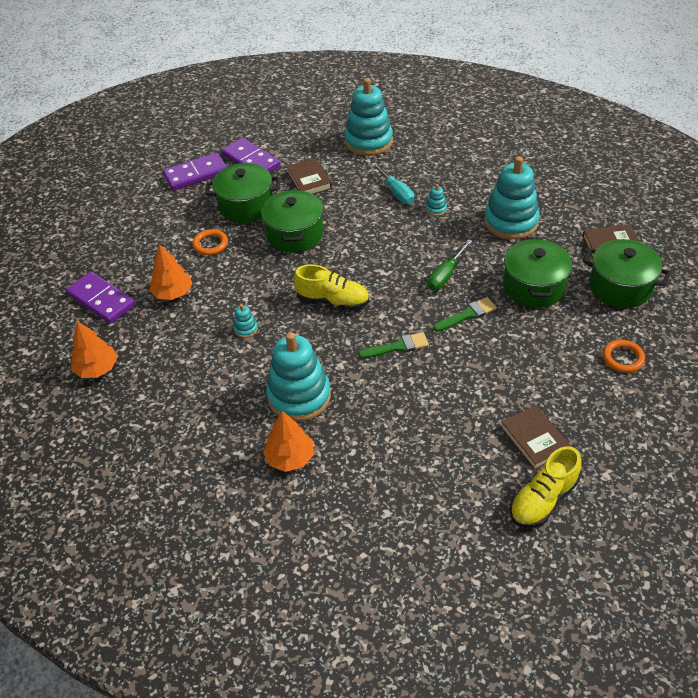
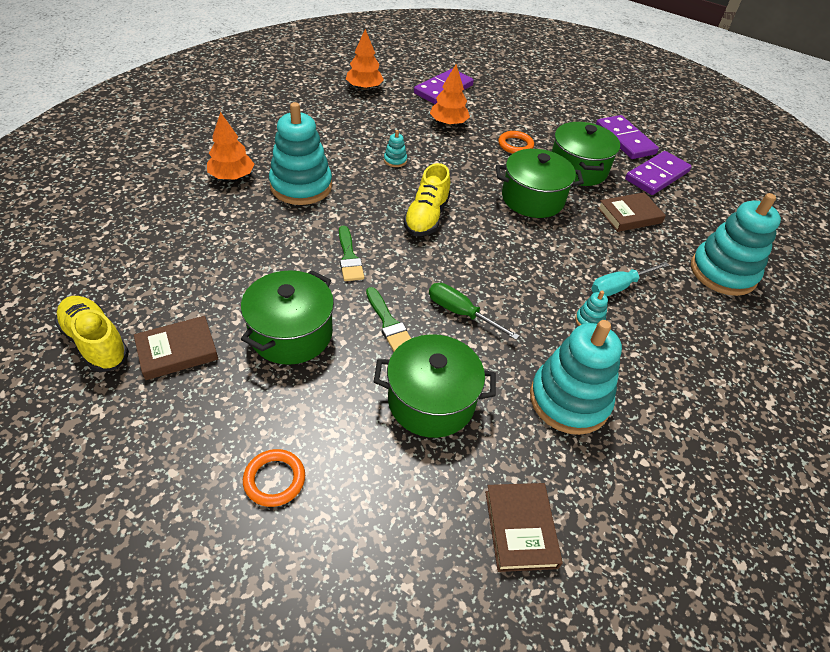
camera: 85 degrees right, 0 degrees up
green pot [583,239,671,308] -> green pot moved to [241,270,334,365]

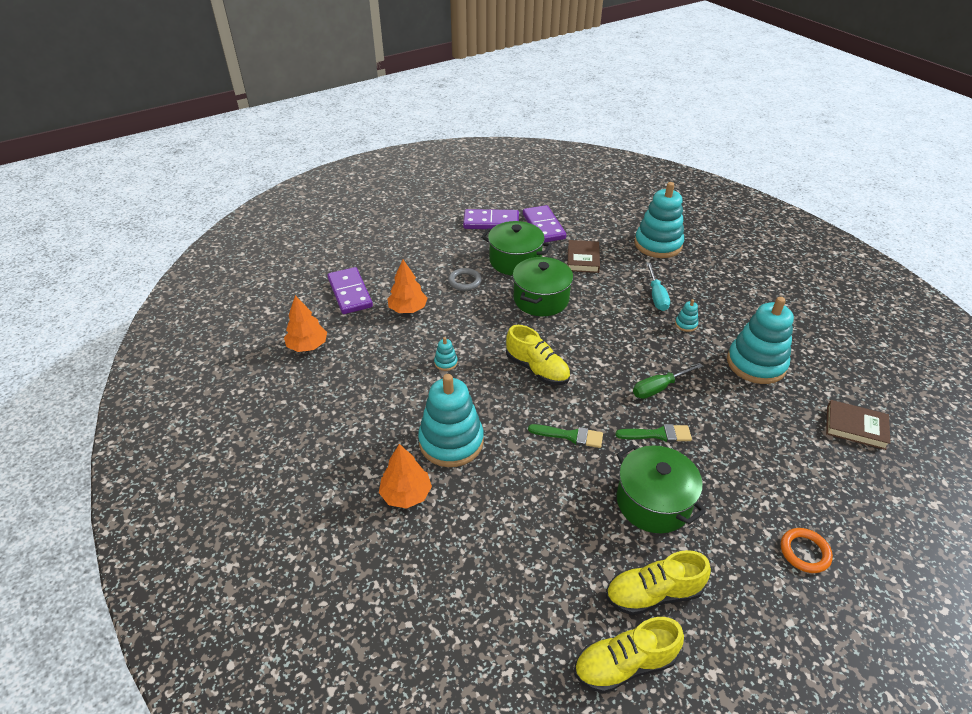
camera: 60 degrees left, 5 degrees down
brown book [134,316,218,380] -> yellow shoe [606,550,711,615]
green pot [374,334,496,438] -> none
orange ring [498,131,534,154] -> grey ring [448,268,482,291]

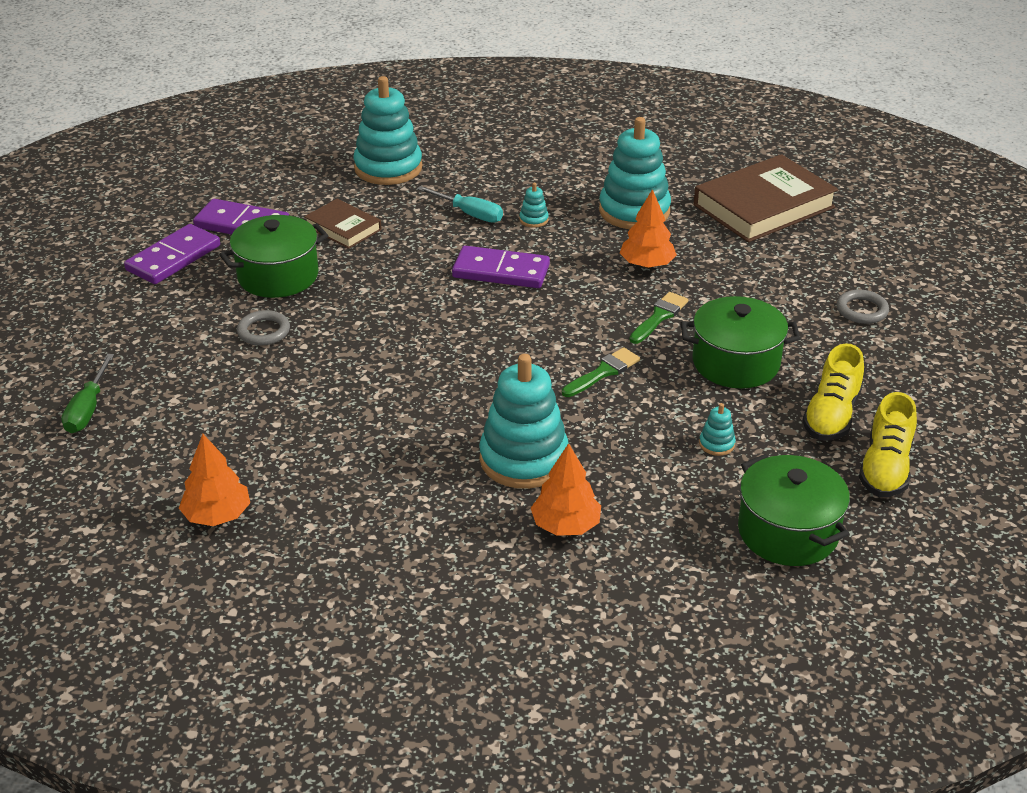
camera: 55 degrees left, 5 degrees down
purple domino [328,267,373,314] -> purple domino moved to [452,246,550,288]
orange tree [387,260,428,313] -> orange tree moved to [620,189,677,268]
turquoise stacking toy [434,337,458,371] -> turquoise stacking toy moved to [699,403,736,456]
yellow shoe [506,325,570,385] -> none
green pot [513,257,573,316] -> green pot moved to [738,454,850,566]
green screwdriver [633,363,703,399] -> green screwdriver moved to [61,354,114,433]
orange ring [781,528,833,573] -> grey ring [836,290,889,324]
brown book [826,400,891,450] -> brown book [694,154,838,242], size x1.87

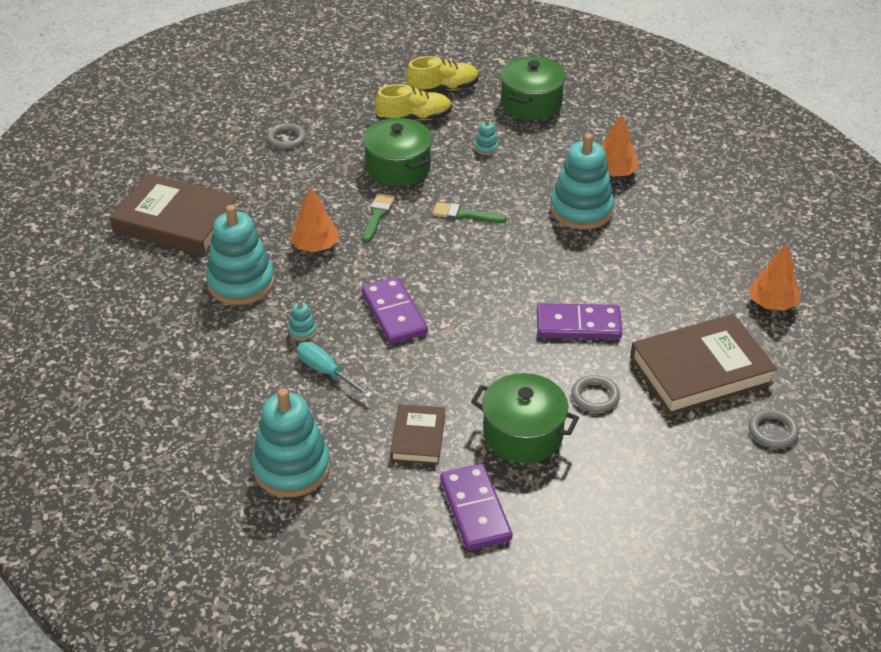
camera: 125 degrees left, 5 degrees up
green screwdriver [61,354,114,433] -> grey ring [749,409,799,448]
purple domino [124,224,220,284] -> purple domino moved to [537,303,622,339]
turquoise screwdriver [417,186,503,223] -> turquoise screwdriver turned 45 degrees counterclockwise [297,342,373,398]
green brush [629,292,688,344] -> green brush turned 105 degrees clockwise [362,193,395,243]
none -> brown book [630,314,777,415]

